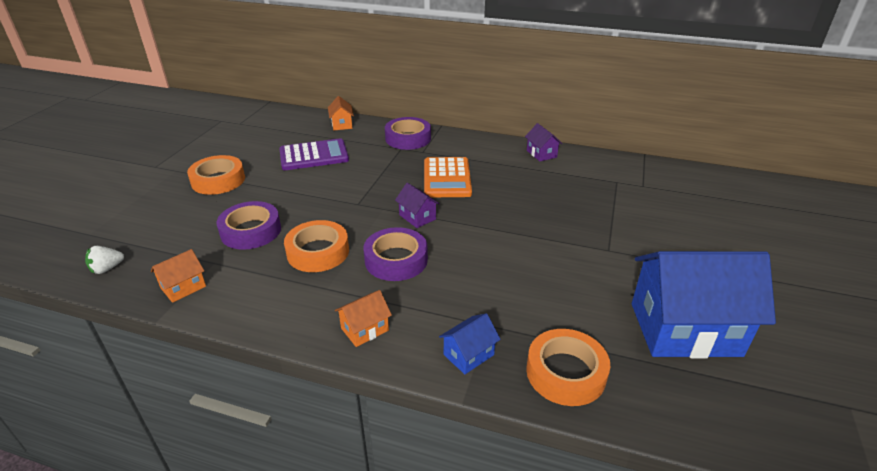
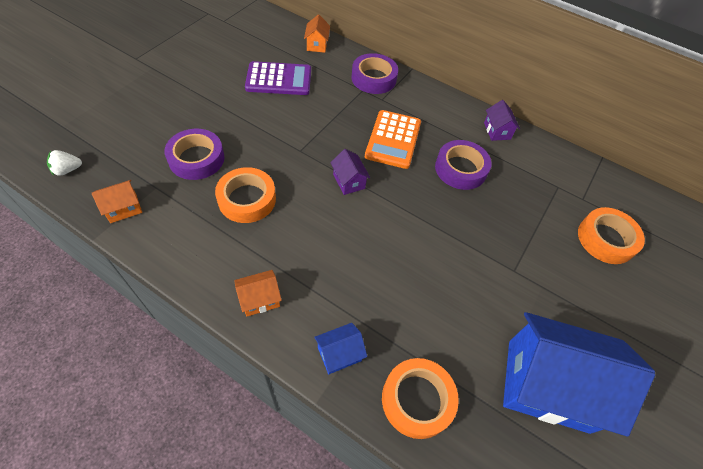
camera: 10 degrees right, 20 degrees up
orange tape [187,155,245,195] -> orange tape moved to [578,207,645,264]
purple tape [364,227,428,281] -> purple tape moved to [435,140,491,190]

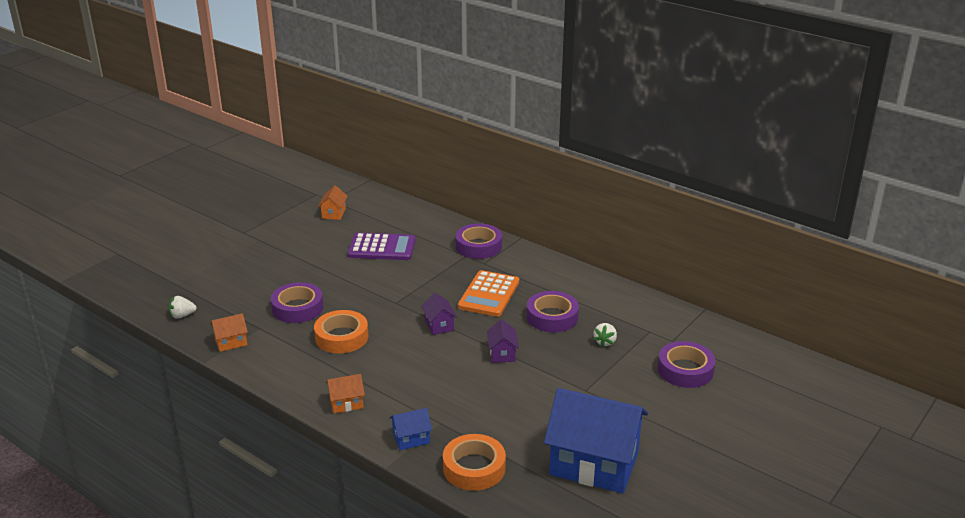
camera: 10 degrees right, 25 degrees down
orange house [304,14,330,53] -> orange house moved to [318,185,347,220]
purple house [484,100,520,141] -> purple house moved to [487,319,519,363]
orange tape [578,207,645,264] -> purple tape [658,341,715,388]
none -> white strawberry [593,323,617,347]

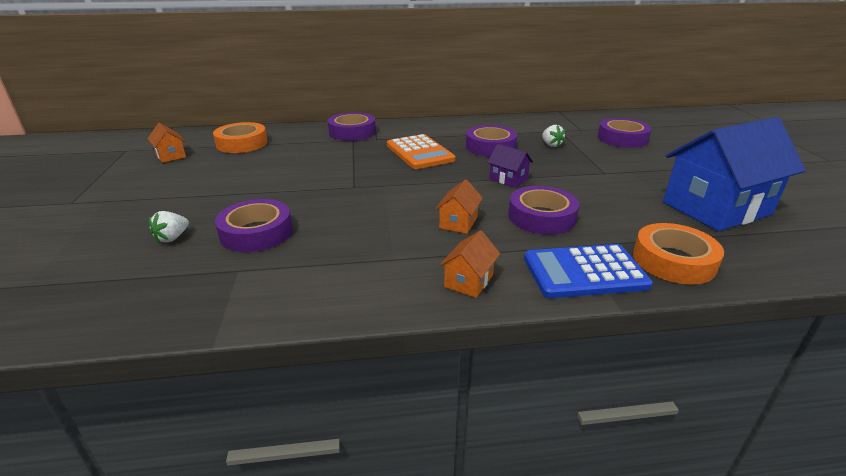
camera: 45 degrees left, 0 degrees up
white strawberry [169,296,196,318] -> white strawberry moved to [149,211,189,244]
orange house [210,313,248,352] -> orange house moved to [435,179,483,234]
orange tape [314,310,369,353] -> orange tape moved to [213,122,268,153]
purple calculator [348,233,416,260] -> none
blue house [389,408,432,450] -> blue calculator [524,244,653,298]
purple house [421,293,457,335] -> none
none -> purple tape [508,186,579,235]

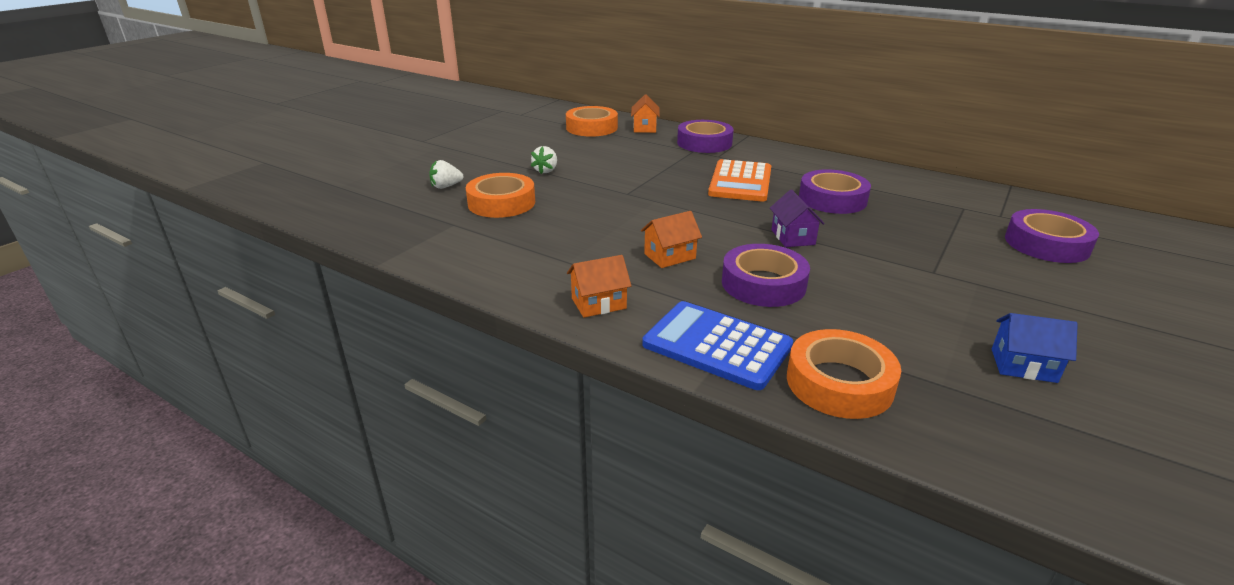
camera: 40 degrees right, 0 degrees up
orange house [147,123,186,163] -> orange house moved to [631,94,660,133]
purple tape [215,199,293,252] -> orange tape [465,173,535,218]
white strawberry [542,125,566,147] -> white strawberry moved to [531,146,557,174]
blue house [663,117,806,231] -> blue house [992,313,1078,383], size x0.43

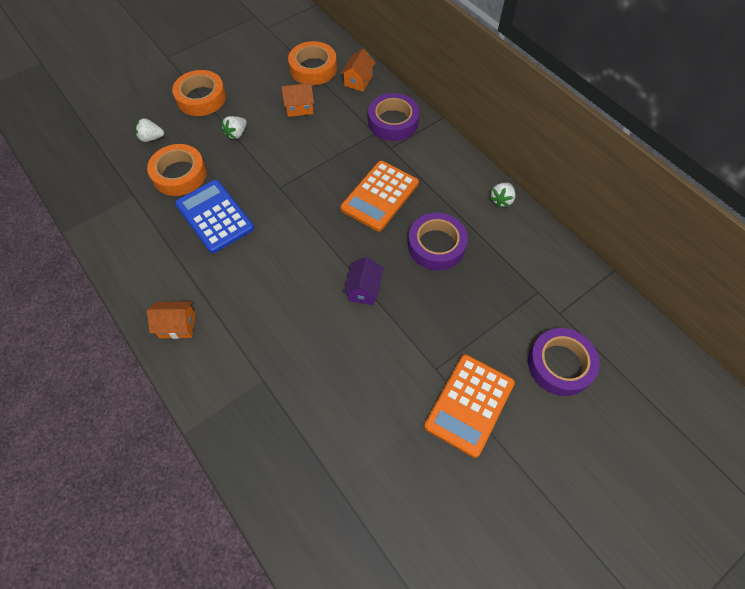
camera: 20 degrees right, 30 degrees up
orange house [641,211,702,268] -> orange house moved to [281,83,314,117]
blue calculator [642,301,793,390] -> blue calculator moved to [175,180,254,253]
purple tape [722,244,810,307] -> none
orange tape [787,329,901,419] -> orange tape moved to [172,70,226,116]
blue house [992,313,1078,383] -> none
none -> orange calculator [424,354,515,458]
none -> white strawberry [490,183,516,207]

